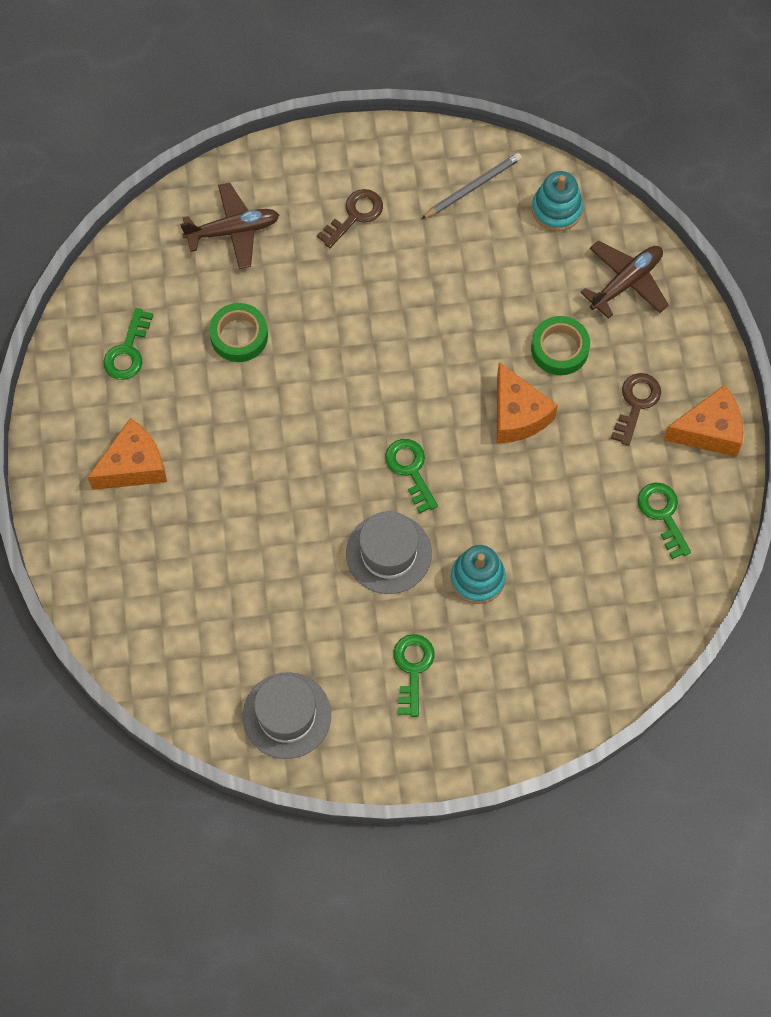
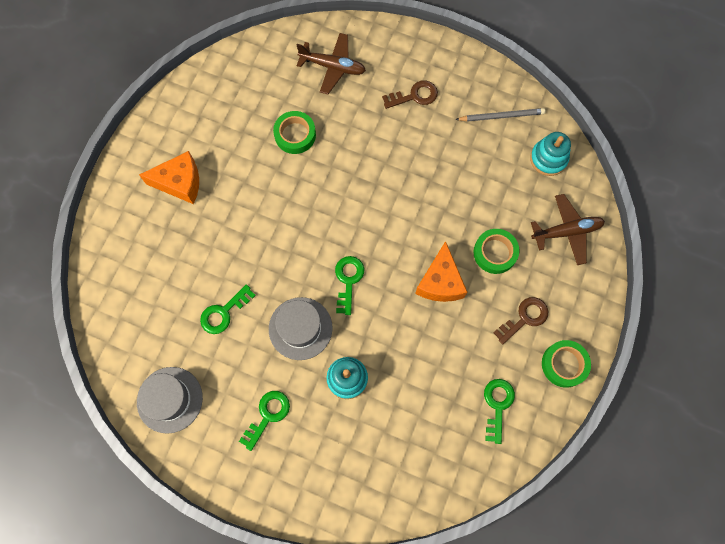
camera: 30 degrees right, 5 degrees up
green key [103,308,153,380] -> green key moved to [200,284,256,334]
orange cheese [663,385,744,457] -> green tape [542,340,591,388]

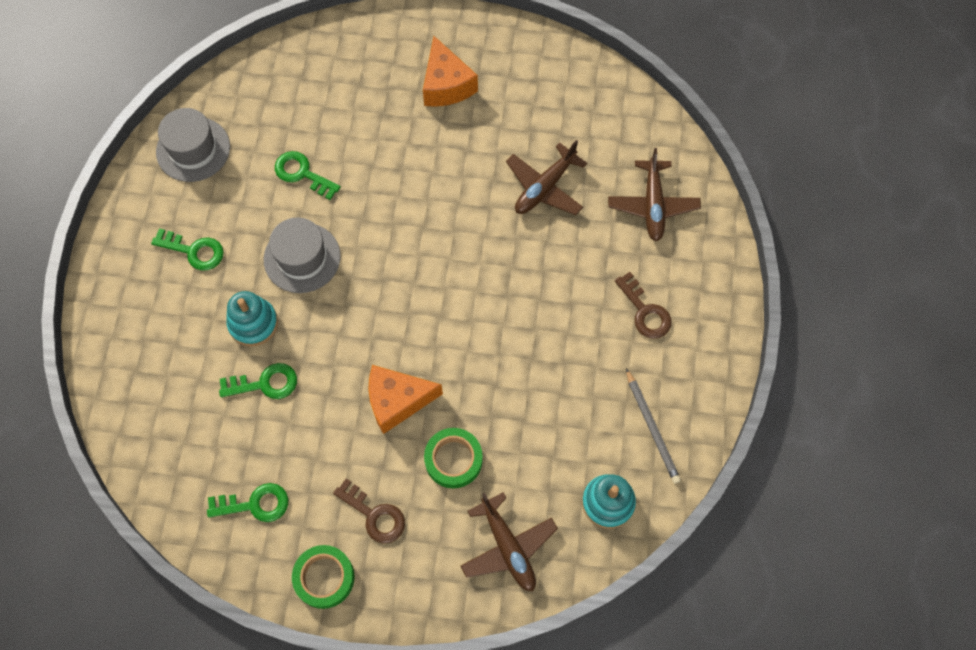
camera: 75 degrees right, 5 degrees down
green tape [273,111,316,154] -> brown plane [506,140,587,215]
green key [335,256,364,315] -> green key moved to [219,363,297,399]

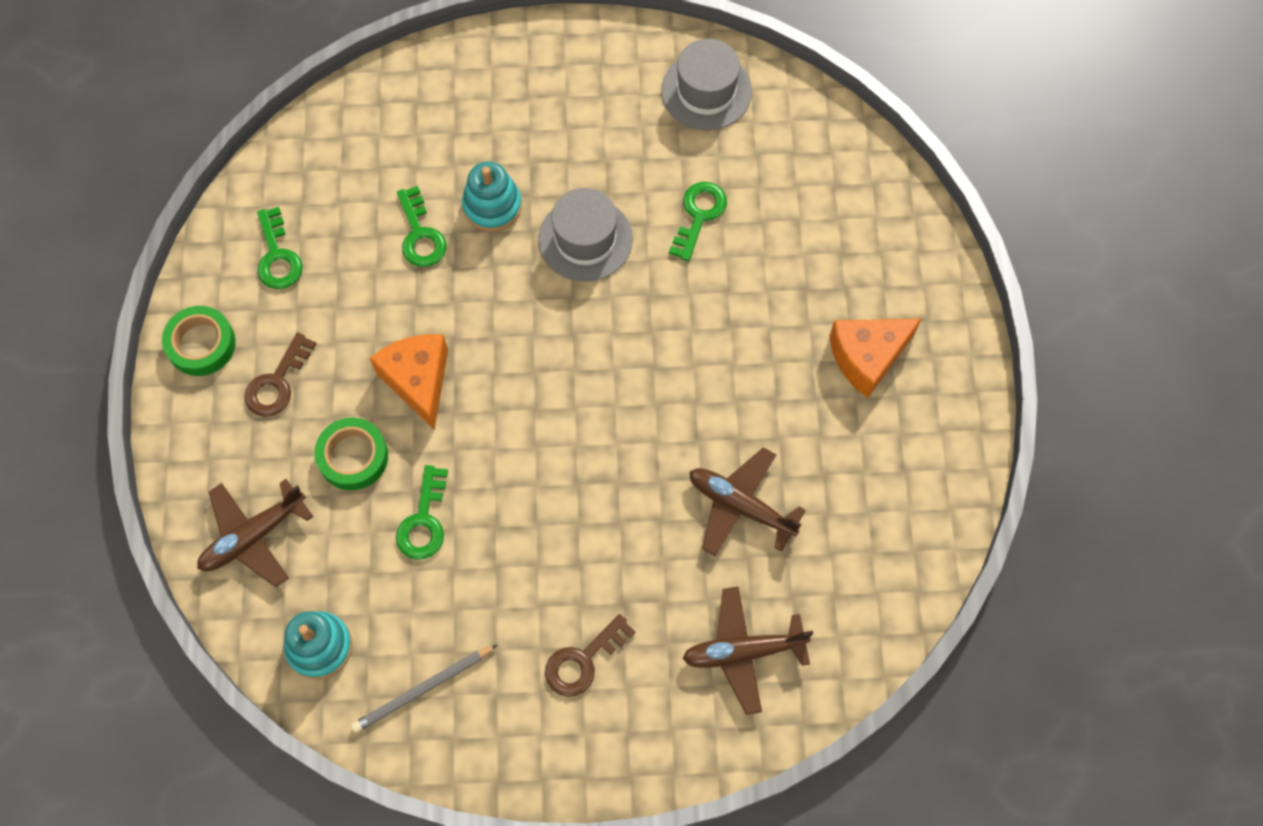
camera: 80 degrees right, 0 degrees up
green key [151,228,224,271] -> green key moved to [396,465,448,560]

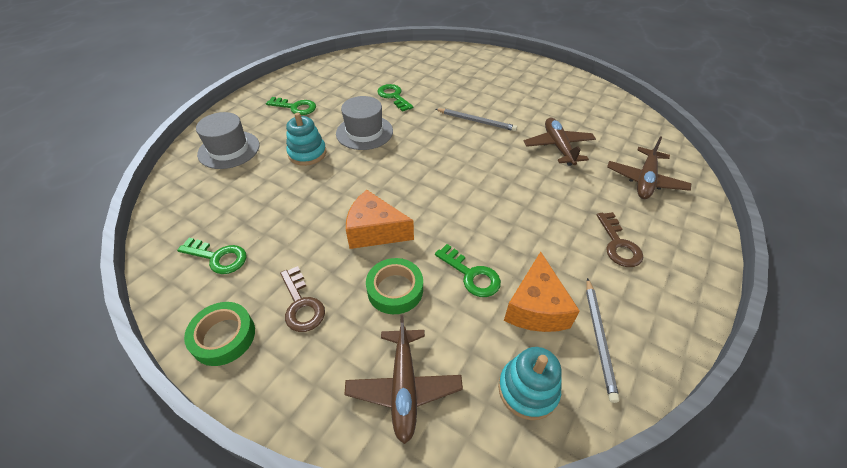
camera: 55 degrees left, 20 degrees down
green key [397,186,446,267] -> green key moved to [266,97,316,115]
grey hat [661,39,752,130] -> grey hat moved to [196,112,260,169]
brown plane [689,447,806,557] -> brown plane turned 105 degrees clockwise [524,118,596,166]
orange cheese [829,318,922,398] -> orange cheese moved to [504,252,580,332]
none -> grey pencil [436,109,517,131]

